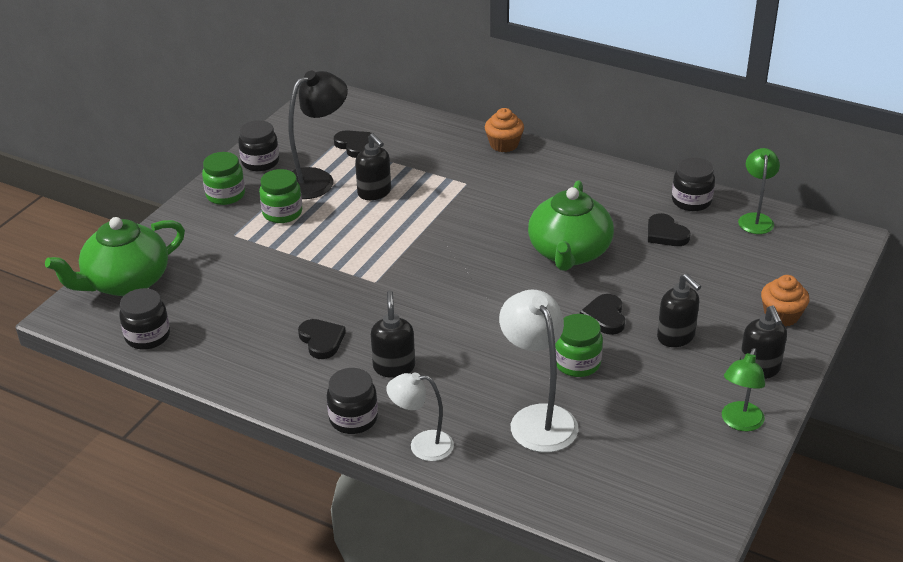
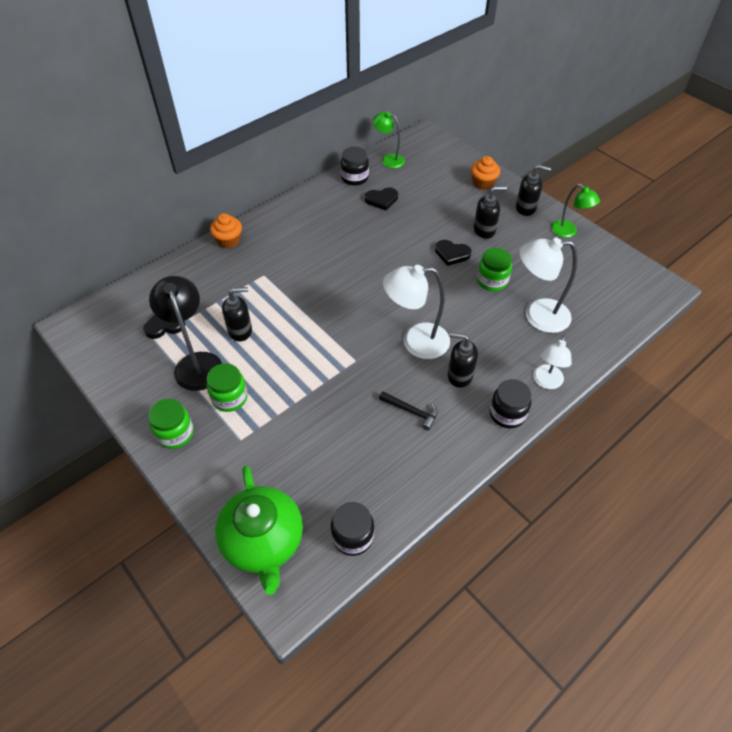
camera: 70 degrees left, 15 degrees up
black jar [238,120,279,172] -> none
black heart [298,319,346,359] -> black hammer [379,391,438,431]
green teapot [528,181,614,271] -> none
none -> white lamp [383,265,450,359]

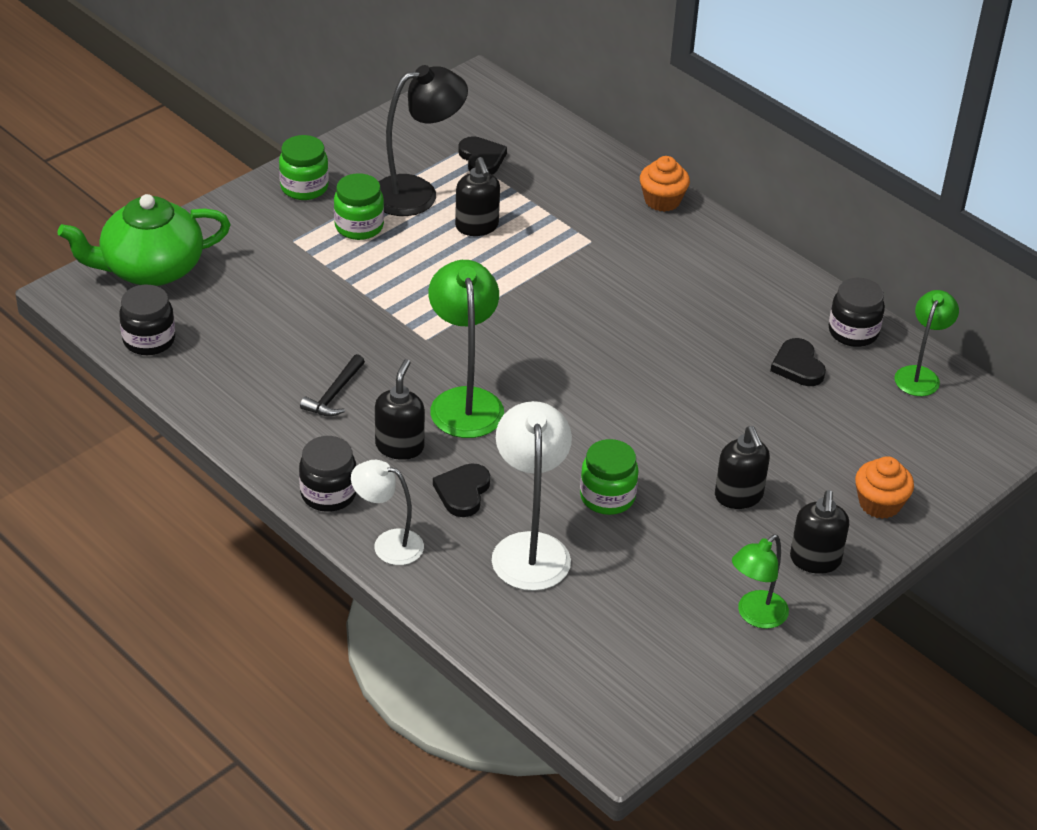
camera: 85 degrees right, 10 degrees down
white lamp [383,265,450,359] -> green lamp [429,260,504,438]
black heart [435,240,471,266] -> black heart moved to [433,463,490,517]

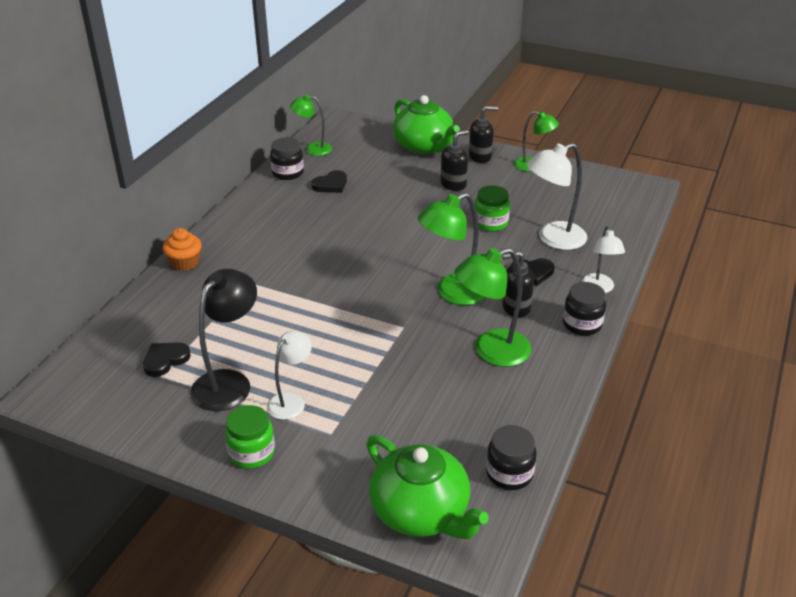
camera: 110 degrees left, 5 degrees down
black hammer [300,354,365,416] -> green lamp [454,248,531,367]
green jar [334,173,384,240] -> white lamp [267,331,312,420]
black lamp [378,65,468,216] -> black lamp turned 75 degrees clockwise [191,269,257,411]
black soap dispenser [455,157,500,236] -> none
orange cupcake [855,456,914,519] -> green teapot [393,95,460,154]

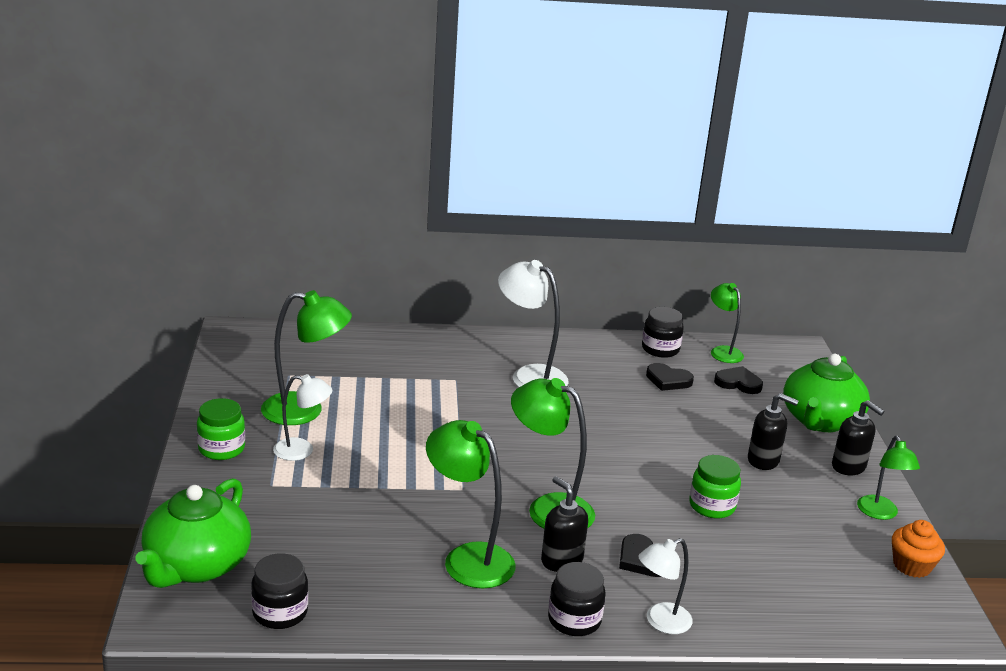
camera: 60 degrees right, 10 degrees down
black heart [143,342,191,377] -> black heart moved to [714,366,763,394]
orange cupcake [163,228,202,271] -> orange cupcake moved to [892,520,945,578]
black lamp [191,269,257,411] -> green lamp [261,290,352,425]
white lamp [526,143,587,250] -> white lamp moved to [498,260,569,387]

